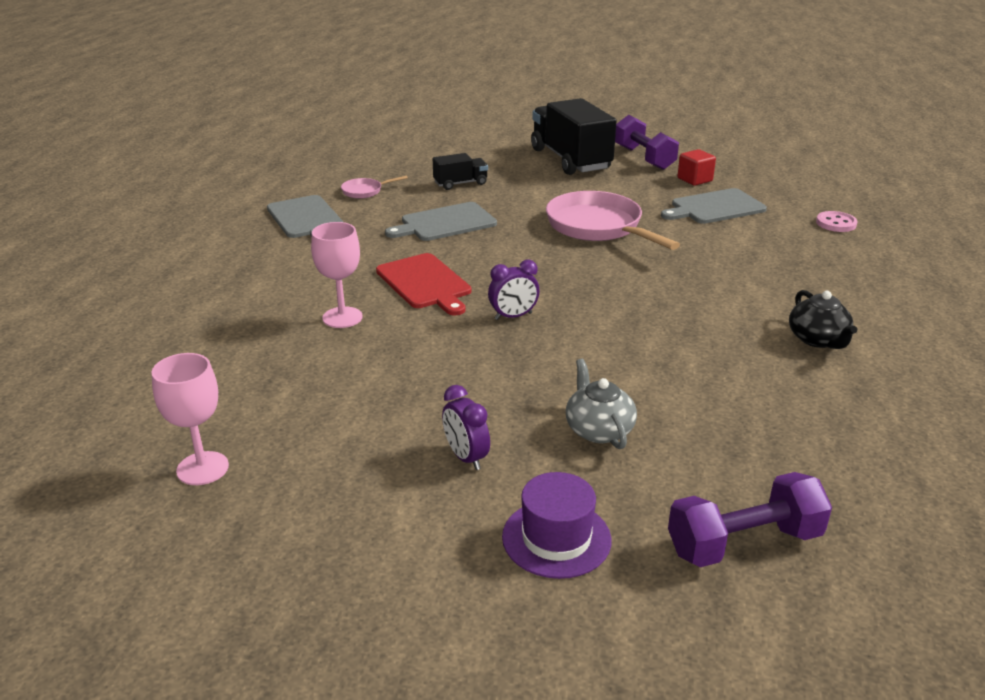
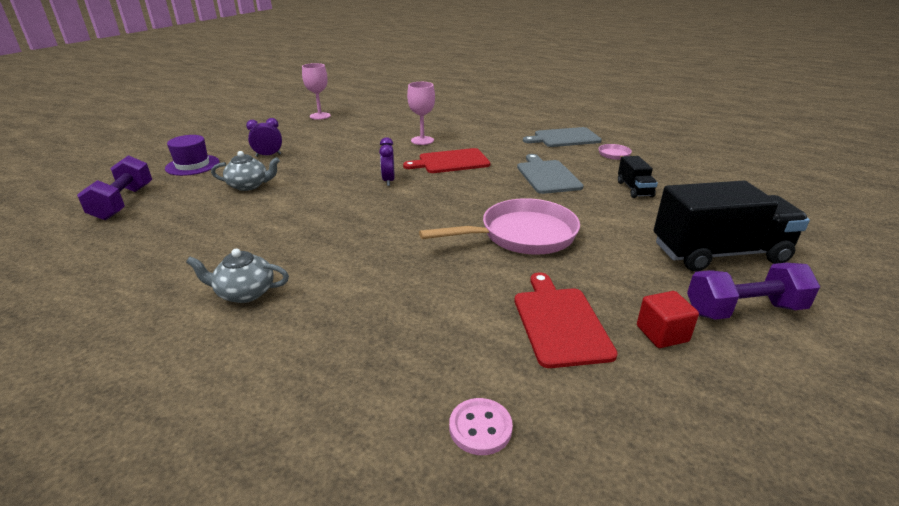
camera: 105 degrees right, 0 degrees up
grey cutting board [661,188,767,224] -> red cutting board [514,273,618,368]
black teapot [789,290,857,349] -> grey teapot [186,248,289,303]

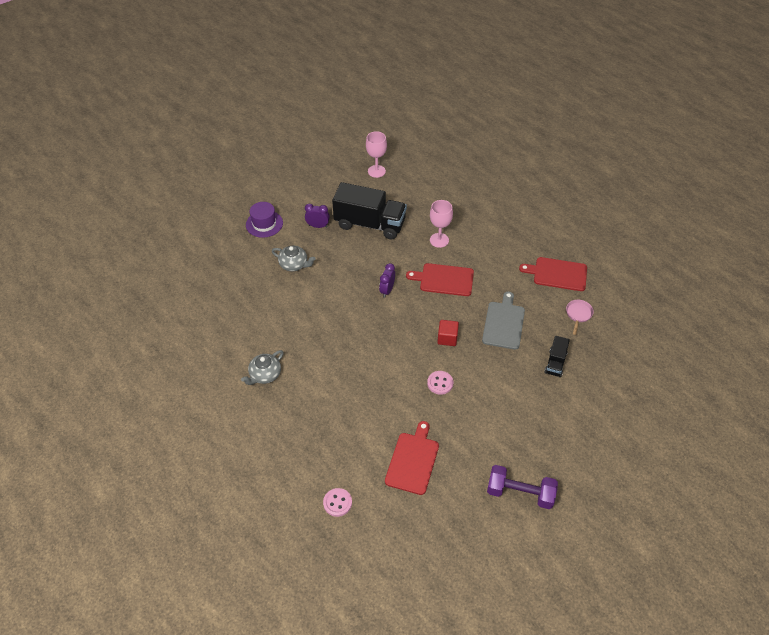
camera: 25 degrees right, 20 degrees up
purple dumbbell [77,155,152,220] -> none
grey teapot [186,248,289,303] -> grey teapot turned 75 degrees counterclockwise [241,350,284,385]
pink pan [419,198,580,255] -> pink button [427,371,453,395]
grey cutting board [523,127,602,147] -> red cutting board [519,257,587,291]
red cube [637,291,699,348] -> red cube moved to [437,320,459,346]
black truck [654,181,810,271] -> black truck moved to [332,182,407,239]

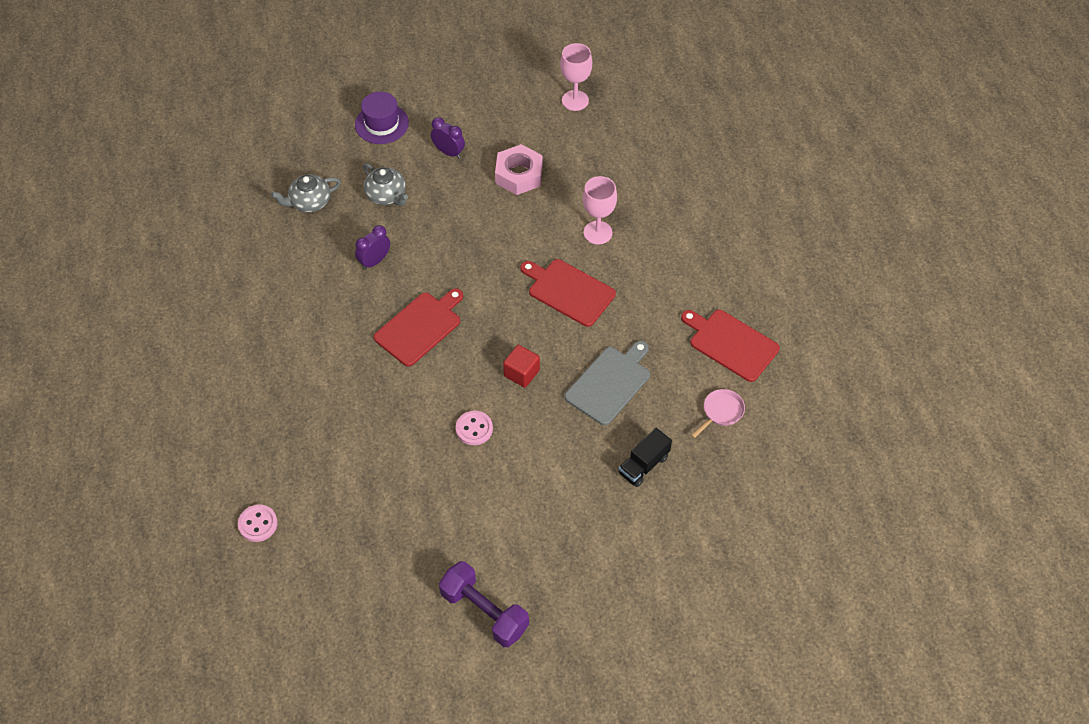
camera: 25 degrees right, 5 degrees up
grey teapot [241,350,284,385] -> grey teapot moved to [271,174,341,212]
black truck [332,182,407,239] -> pink nut [495,144,543,195]
purple clock [379,263,395,298] -> purple clock moved to [355,225,390,270]
red cutting board [385,421,439,495] -> red cutting board moved to [374,288,463,367]

